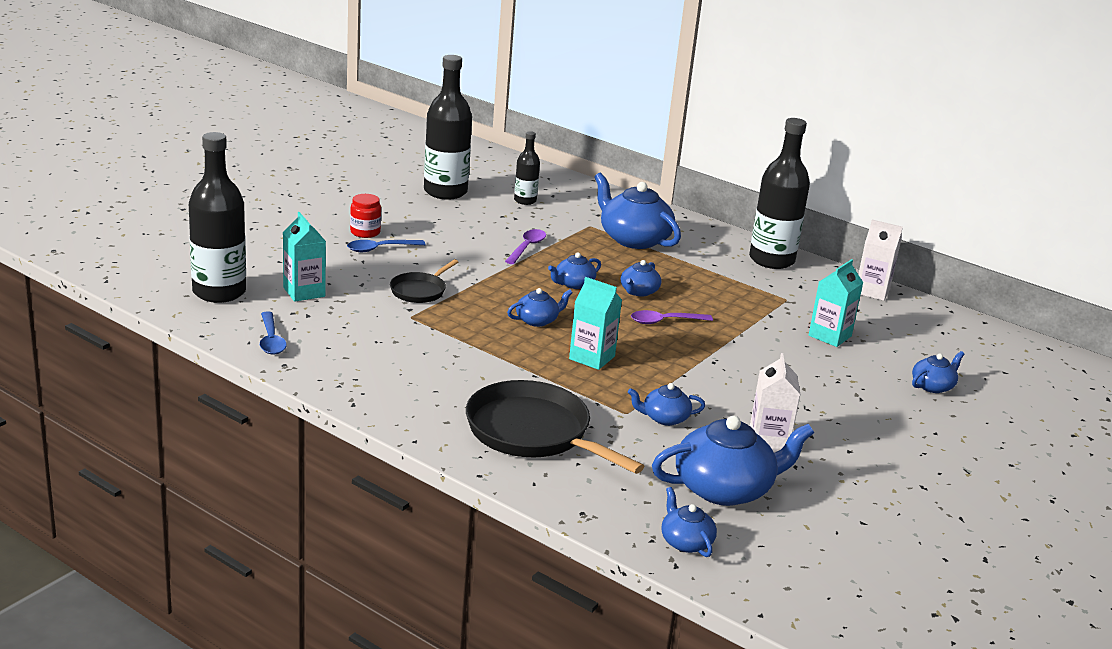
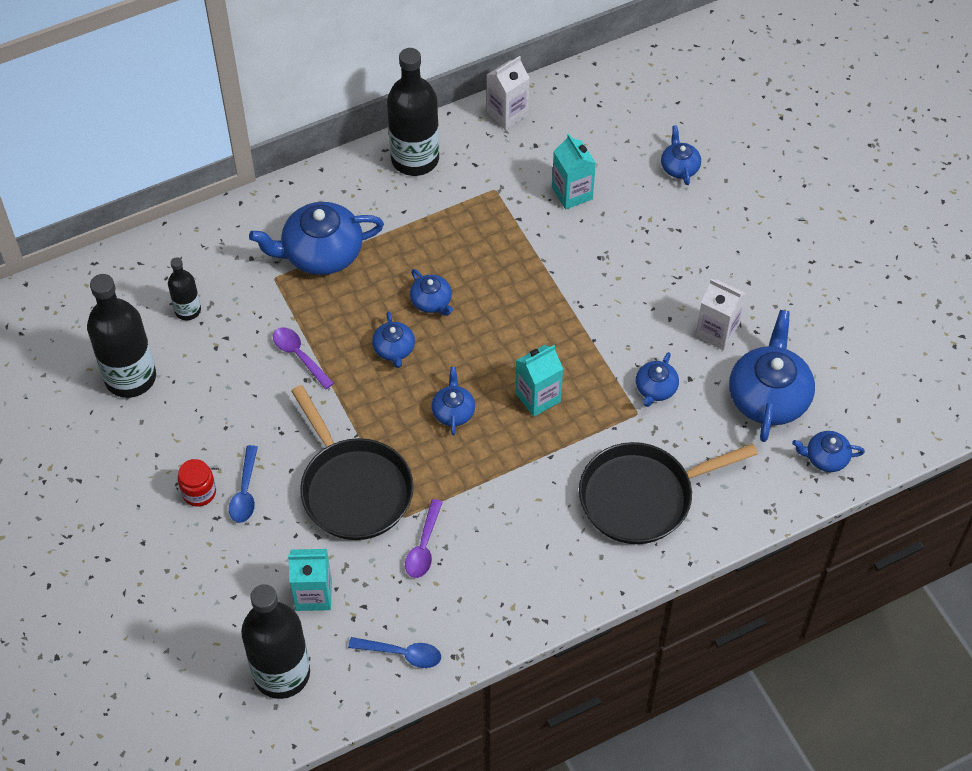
camera: 60 degrees left, 30 degrees up
black pan [390,259,458,303] -> black pan [291,385,414,540], size x1.90
purple spoon [631,310,713,324] -> purple spoon moved to [405,499,443,578]

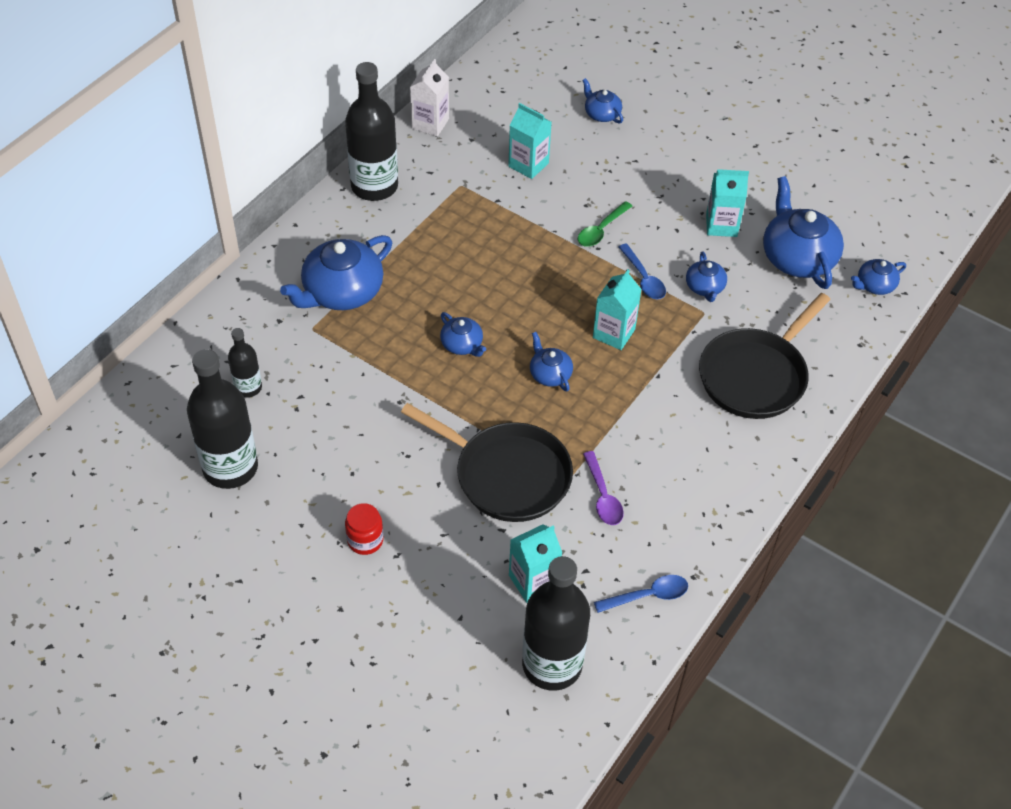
camera: 30 degrees left, 5 degrees down
blue spoon [229,445,258,523] -> blue spoon moved to [619,243,666,299]
purple spoon [273,327,334,389] -> none
blue teapot [410,269,453,316] -> none
white carton [696,279,746,350] -> turquoise carton [706,169,749,237]
none -> green spoon [578,201,632,247]

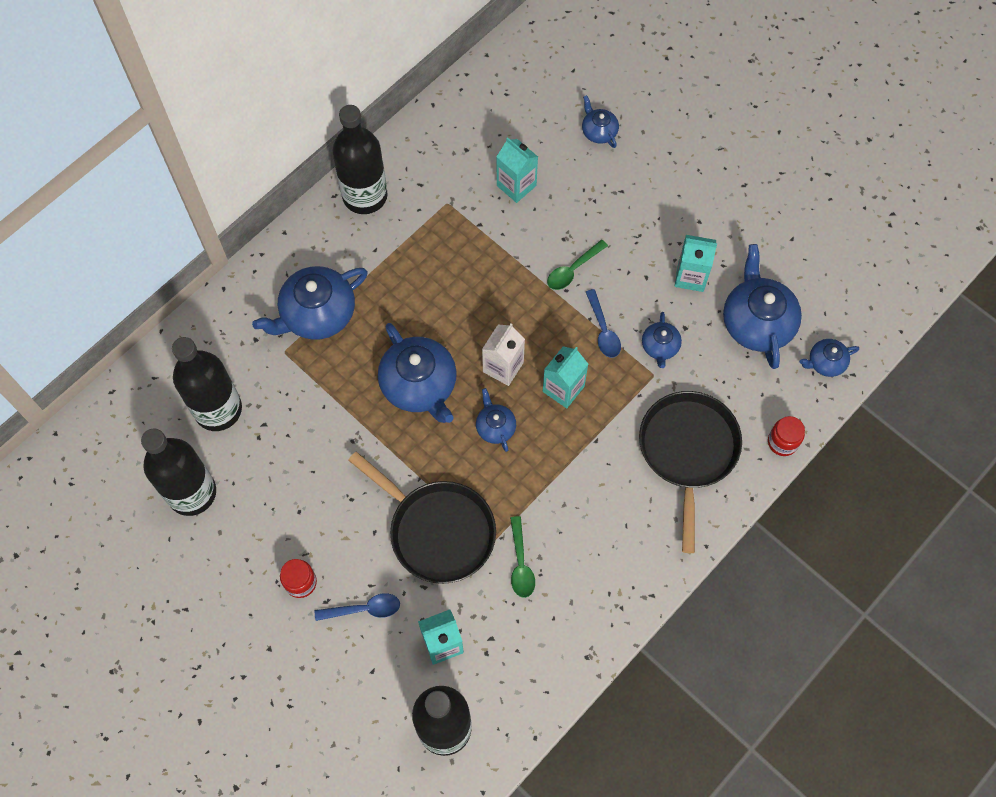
camera: 10 degrees right, 15 degrees up
black bottle [228,328,262,398] -> black bottle [172,337,242,431], size x1.93
white carton [410,59,449,137] -> white carton moved to [482,323,525,386]
blue teapot [440,312,486,357] -> blue teapot [378,323,457,423], size x1.95
purple spoon [583,451,624,525] -> green spoon [510,516,535,598]
blue spoon [594,575,688,613] -> blue spoon moved to [315,593,400,621]
black pan [699,293,831,419] -> black pan turned 135 degrees clockwise [639,391,742,553]
none -> red jar [768,416,805,456]

